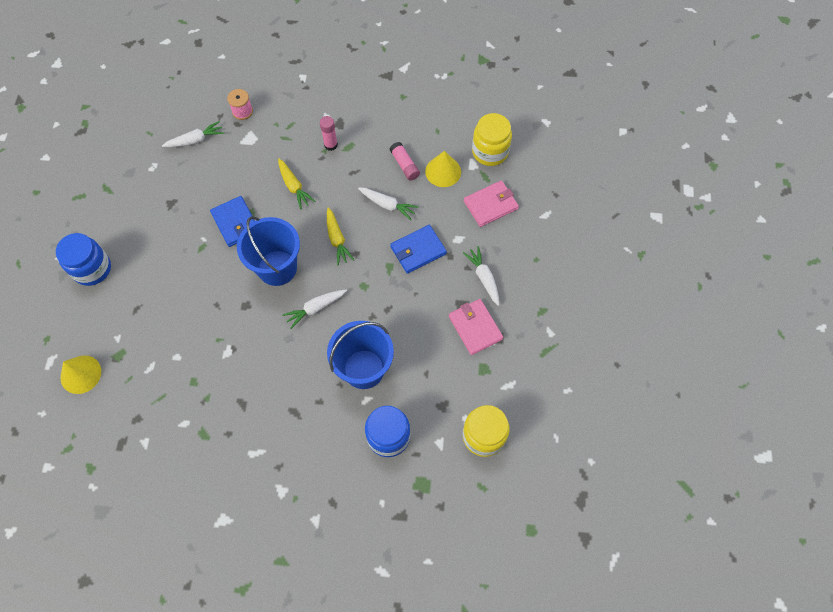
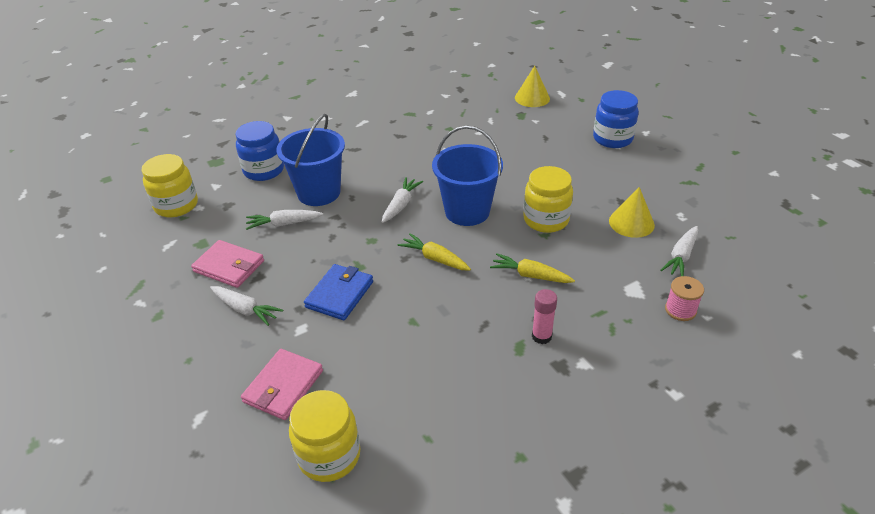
camera: 145 degrees right, 25 degrees down
blue wallet [210,196,255,247] -> yellow jar [523,166,573,233]
white carrot [358,187,418,220] -> white carrot moved to [246,210,323,230]
pink glue stick [390,142,420,180] -> none
yellow cone [425,151,461,187] -> yellow cone moved to [609,187,655,238]

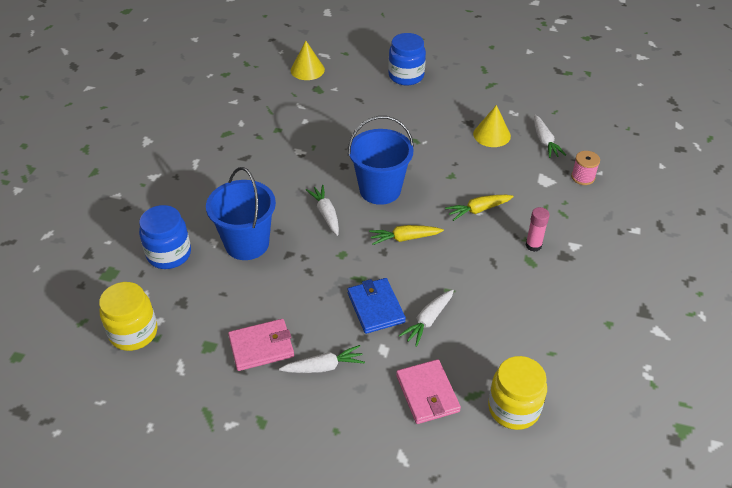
camera: 45 degrees left, 5 degrees up
white carrot [246,210,323,230] -> white carrot moved to [399,289,454,347]
yellow jar [523,166,573,233] -> none

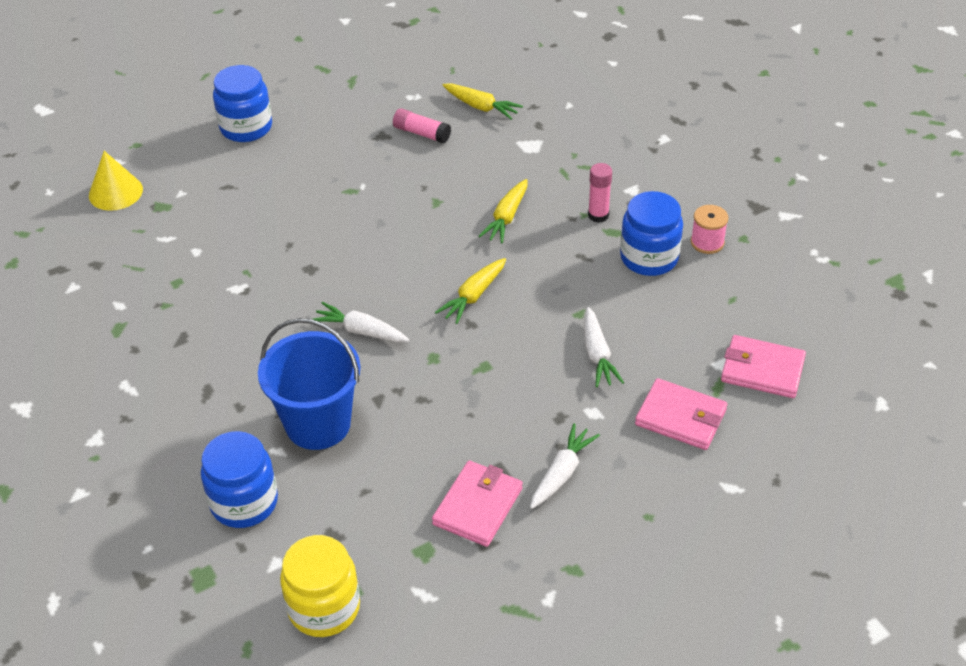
camera: 45 degrees left, 0 degrees up
blue wallet [347,278,406,334] -> none
blue bucket [348,116,414,205] -> none
yellow cone [473,105,511,147] -> pink glue stick [393,108,451,144]
yellow jar [488,356,547,430] -> pink wallet [721,335,806,398]
white carrot [534,115,566,158] -> yellow carrot [443,83,523,120]
pink spool [571,151,600,185] -> pink spool moved to [691,205,728,254]
none -> blue jar [620,191,683,276]

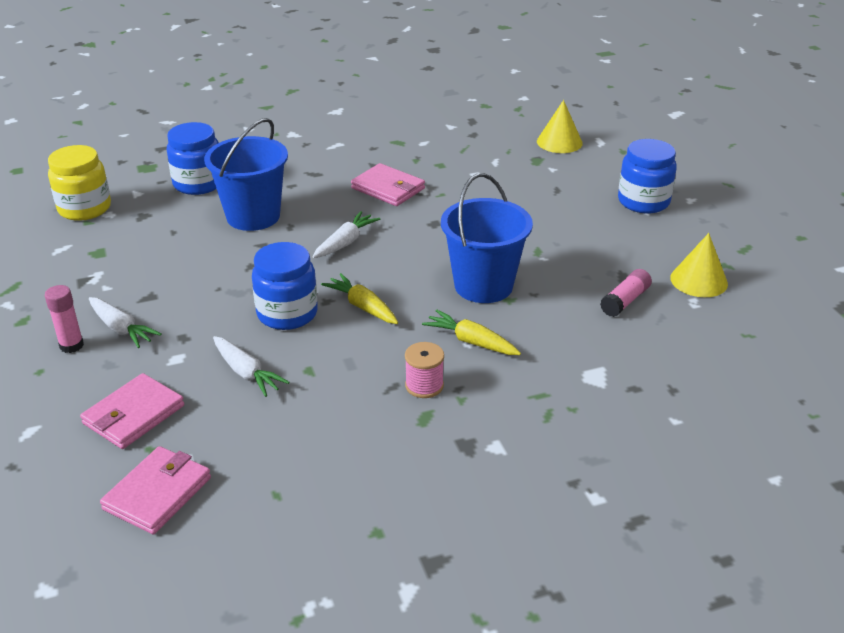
camera: 100 degrees right, 10 degrees down
pink wallet [432,461,523,547] -> pink wallet moved to [351,163,425,206]
yellow carrot [443,83,523,120] -> none
white carrot [584,307,624,387] -> white carrot turned 135 degrees counterclockwise [213,336,290,397]
pink glue stick [588,163,612,223] -> pink glue stick moved to [45,285,84,353]
blue jar [620,191,683,276] -> blue jar moved to [252,242,318,330]
pink spool [691,205,728,254] -> pink spool moved to [405,342,444,398]
none -> blue bucket [441,173,533,303]
none -> yellow cone [670,233,728,297]

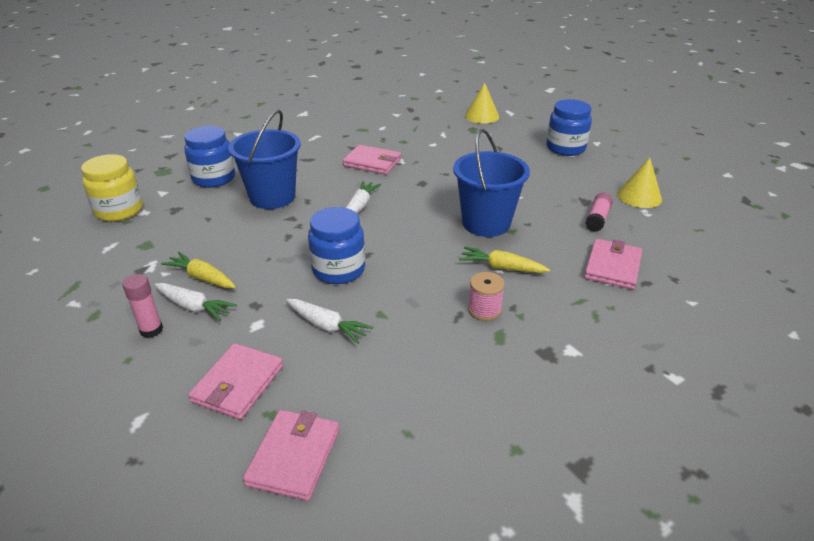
camera: 15 degrees left, 0 degrees up
yellow carrot [321,273,398,324] -> yellow carrot moved to [161,252,236,288]
none -> pink wallet [584,239,642,290]

